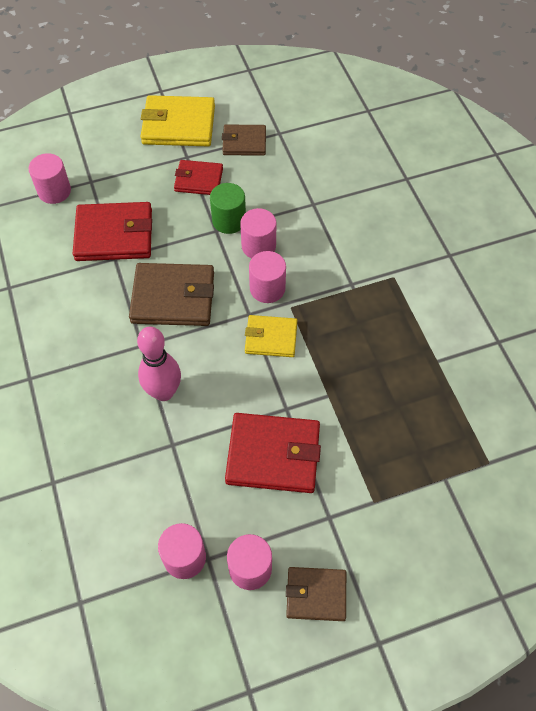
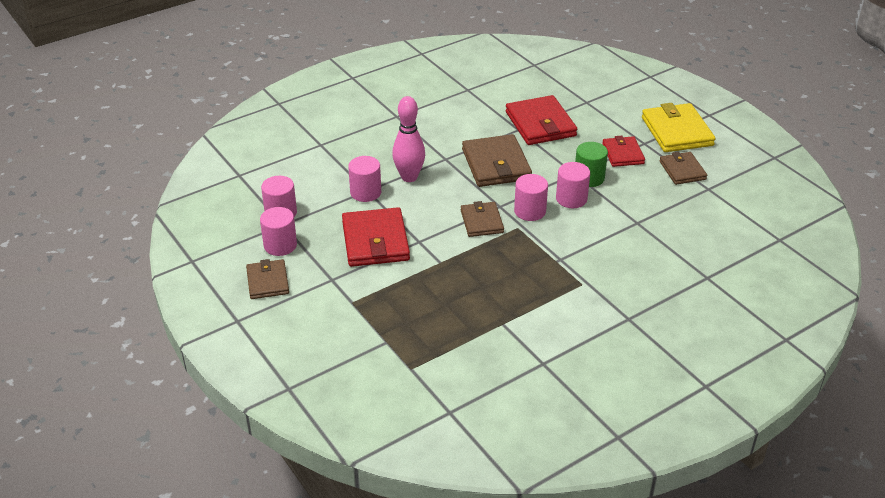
camera: 75 degrees right, 20 degrees down
pink cylinder [28,153,71,204] -> pink cylinder moved to [348,156,381,202]
yellow wallet [245,315,297,357] -> brown wallet [461,201,504,237]

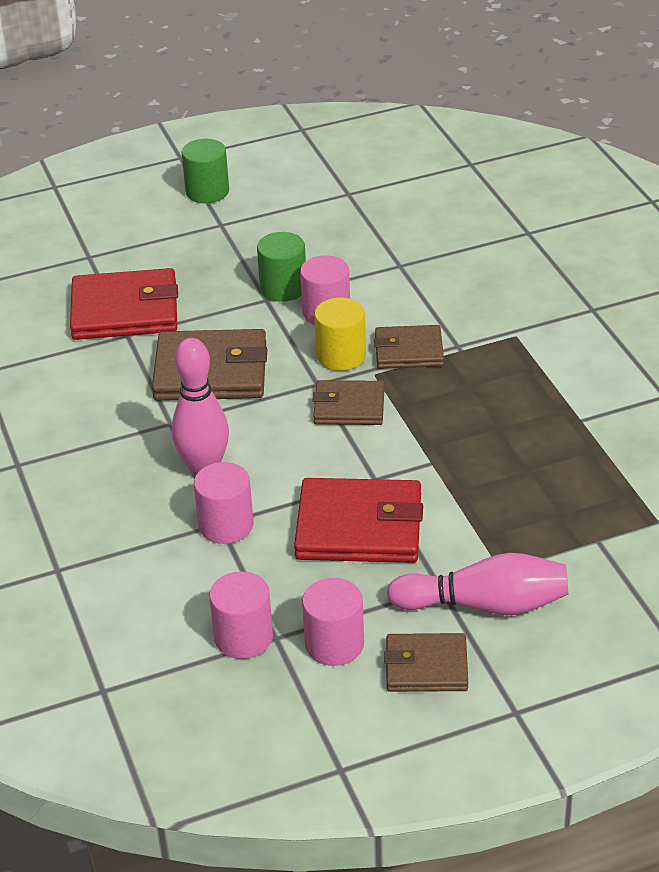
camera: 75 degrees left, 0 degrees up
pink cylinder [514,174,548,221] -> yellow cylinder [314,298,366,371]
red wallet [602,136,645,167] -> none
yellow wallet [642,103,716,152] -> green cylinder [182,139,229,203]
brown wallet [659,152,707,185] -> brown wallet moved to [374,325,444,369]
none -> pink bowling pin [387,553,568,615]

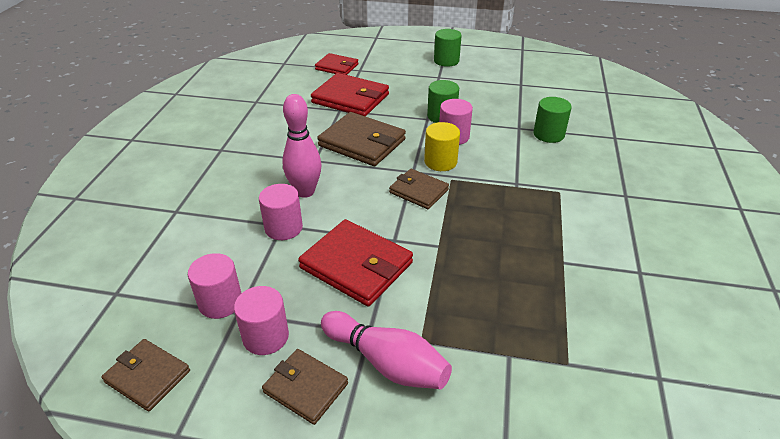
camera: 30 degrees right, 0 degrees up
brown wallet [374,325,444,369] -> brown wallet moved to [101,339,190,411]
none -> red wallet [315,53,359,75]
none -> green cylinder [533,97,572,143]

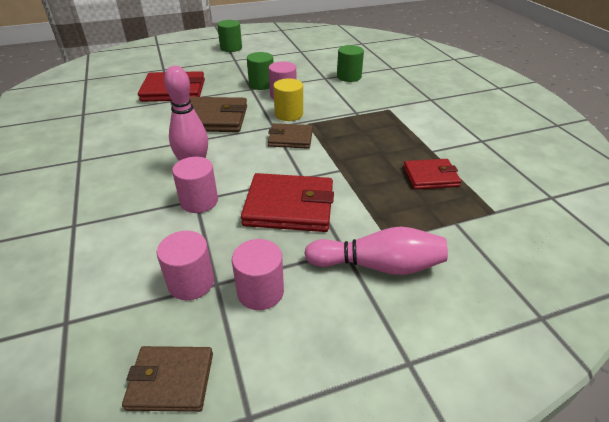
camera: 30 degrees left, 0 degrees up
brown wallet [262,349,348,425] -> none
red wallet [315,53,359,75] -> red wallet moved to [403,159,461,189]

